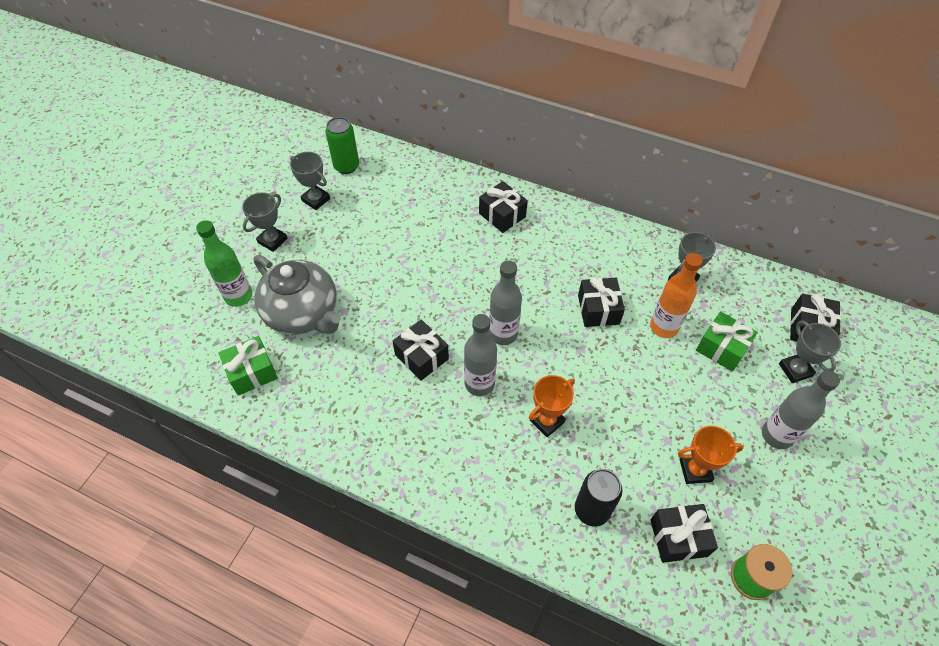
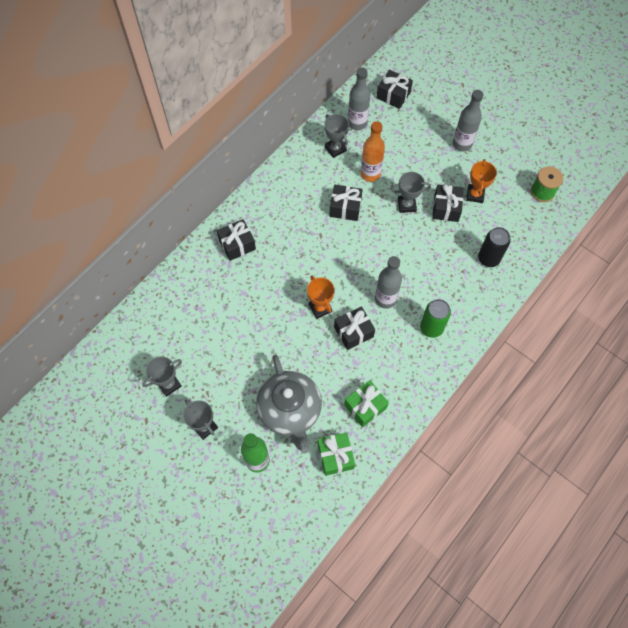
camera: 75 degrees left, 10 degrees up
grey teapot [253,255,341,334] -> grey teapot turned 105 degrees clockwise [256,355,322,454]
green can [325,117,359,174] -> green can moved to [420,299,451,338]
grey bottle [489,260,522,345] -> grey bottle moved to [348,67,370,130]
orange trophy [529,375,575,437] -> orange trophy moved to [307,276,335,319]
black gift [650,504,718,563] -> black gift moved to [432,184,464,222]
green gift [696,311,758,372] -> green gift moved to [344,380,389,427]
grey trophy [779,320,841,383] -> grey trophy moved to [391,172,431,213]

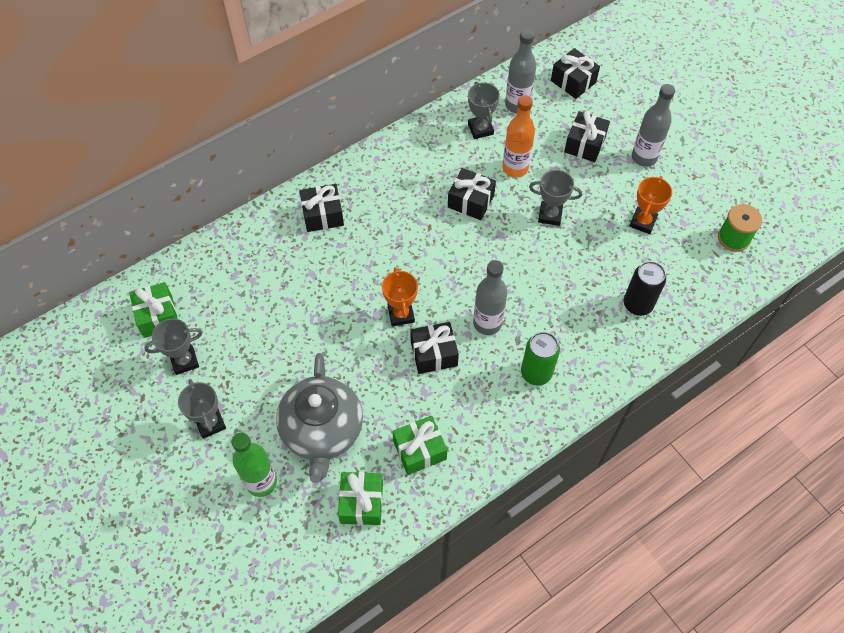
camera: 15 degrees right, 5 degrees down
black gift [432,184,464,222] -> black gift moved to [564,111,610,162]
none -> green gift [129,282,178,338]

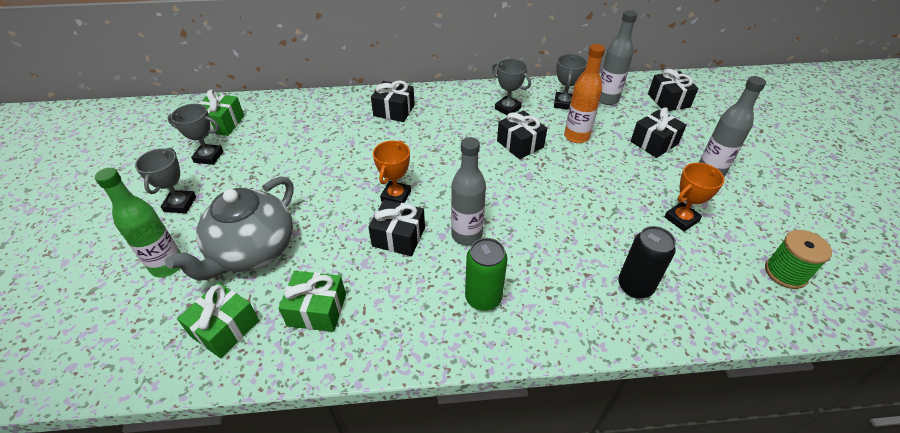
camera: 30 degrees right, 15 degrees down
grey trophy [529,170,582,226] -> grey trophy moved to [492,58,531,115]

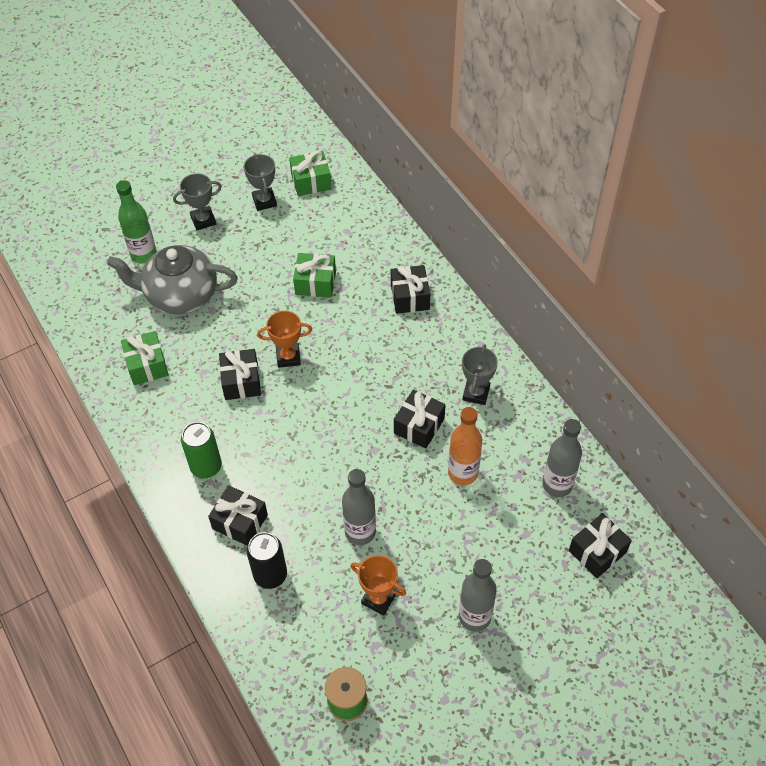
camera: 65 degrees right, 10 degrees up
green gift [177,282,259,358] -> green gift moved to [293,253,336,298]
grey bottle [451,137,486,245] -> grey bottle moved to [342,469,376,545]
grey trophy [554,54,587,110] -> none
black gift [631,107,686,158] -> black gift moved to [208,485,268,546]

